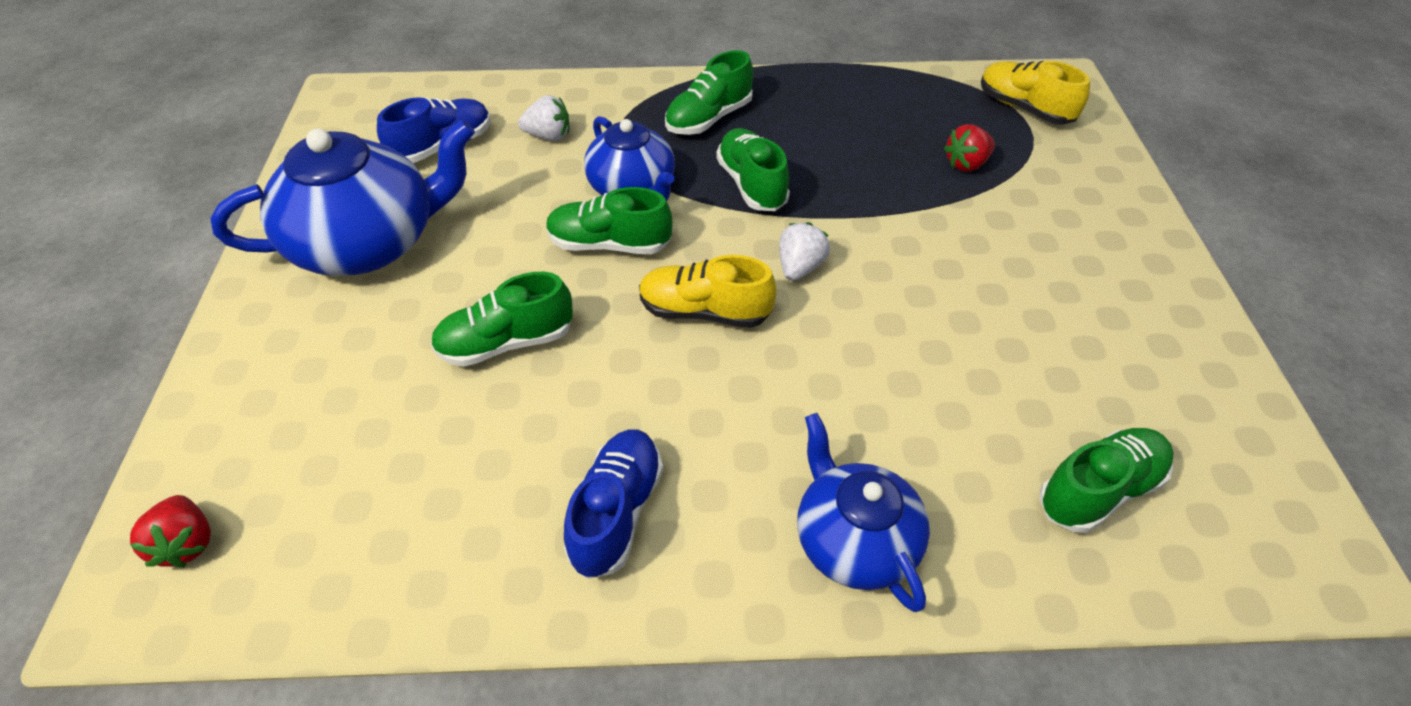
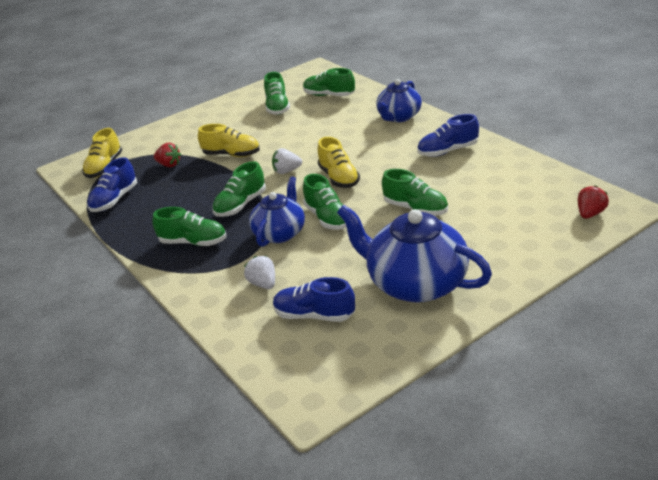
camera: 120 degrees left, 15 degrees down
none -> blue shoe [87,157,137,212]
none -> yellow shoe [198,124,260,157]
none -> green shoe [264,72,290,115]

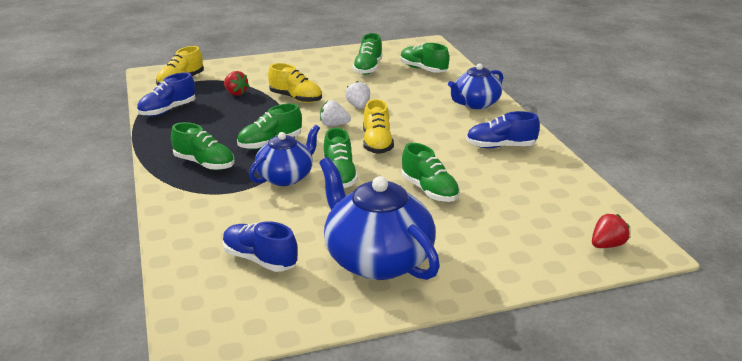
camera: 15 degrees right, 5 degrees down
white strawberry [244,256,275,289] -> white strawberry moved to [345,81,370,108]

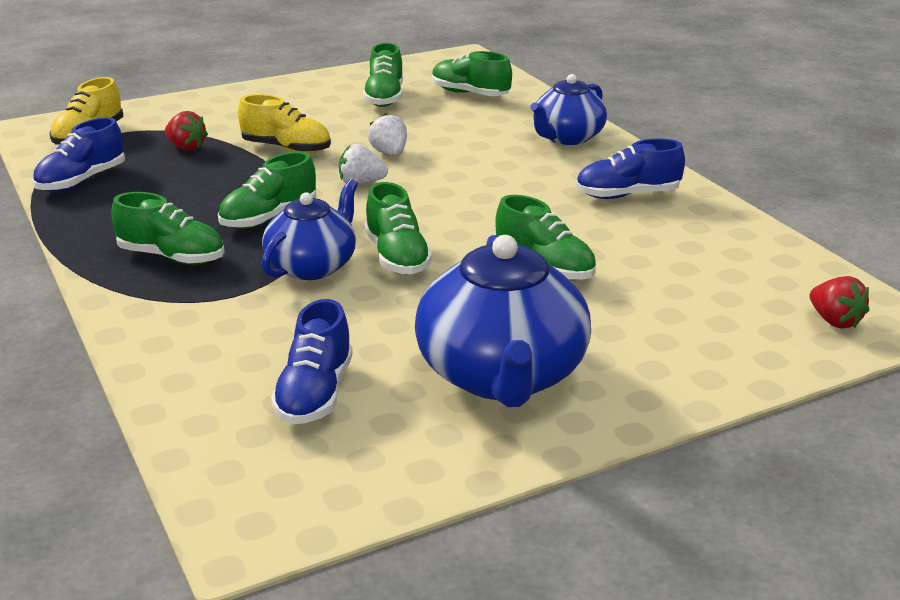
camera: 10 degrees left, 0 degrees up
blue shoe [222,221,297,272] -> blue shoe turned 105 degrees counterclockwise [271,299,353,424]
blue teapot [319,157,440,280] -> blue teapot turned 135 degrees counterclockwise [415,235,591,407]
yellow shoe [363,99,394,154] -> none
red strawberry [592,214,630,248] -> red strawberry turned 105 degrees clockwise [810,276,869,329]

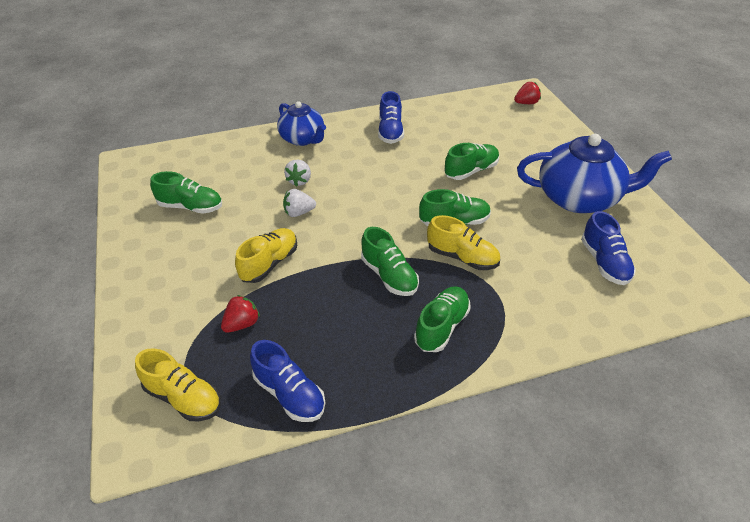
camera: 80 degrees left, 15 degrees up
blue teapot [262,179,358,280] -> yellow shoe [427,215,500,270]
blue shoe [271,299,353,424] -> blue shoe turned 60 degrees clockwise [581,211,636,285]
white strawberry [339,144,388,185] -> white strawberry moved to [284,160,311,187]
green shoe [432,51,512,96] -> none

